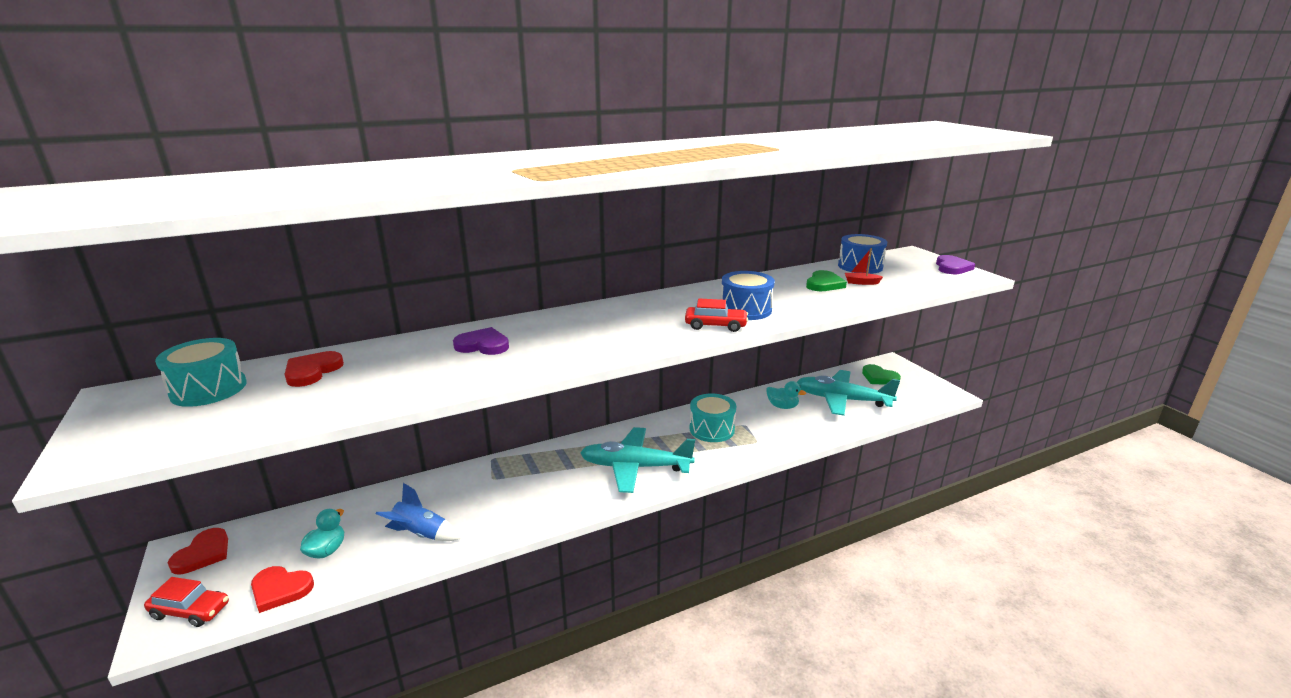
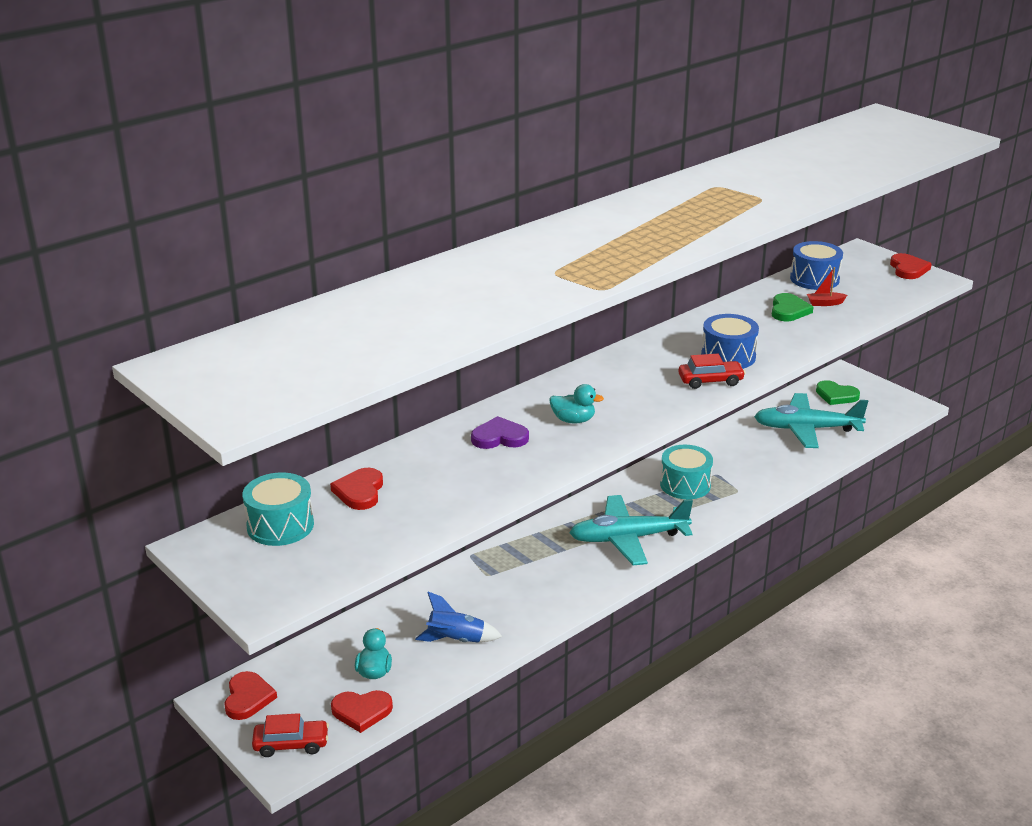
camera: 15 degrees left, 5 degrees up
turquoise duck [766,381,806,409] -> turquoise duck moved to [549,384,604,423]
purple heart [936,255,975,274] -> red heart [890,253,932,279]

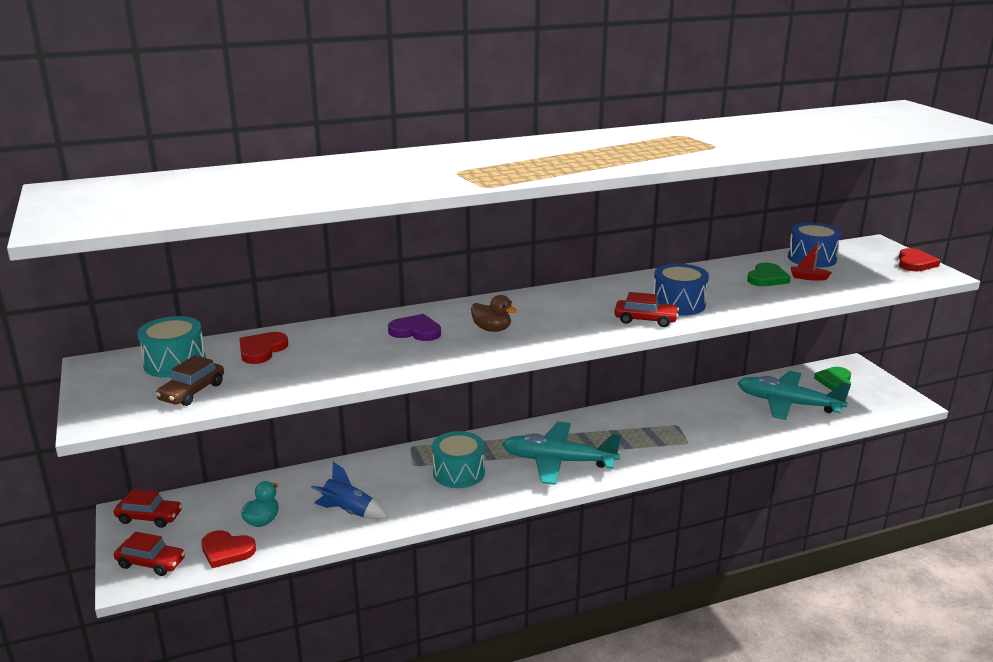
camera: 20 degrees right, 5 degrees down
red heart [224,671,277,720] -> red car [114,489,182,528]
turquoise duck [549,384,604,423] -> brown duck [471,295,517,332]
turquoise drum [660,445,713,499] -> turquoise drum moved to [432,431,485,488]
green heart [816,380,860,405] -> green heart turned 60 degrees clockwise [814,367,851,391]
none -> brown car [155,355,224,406]

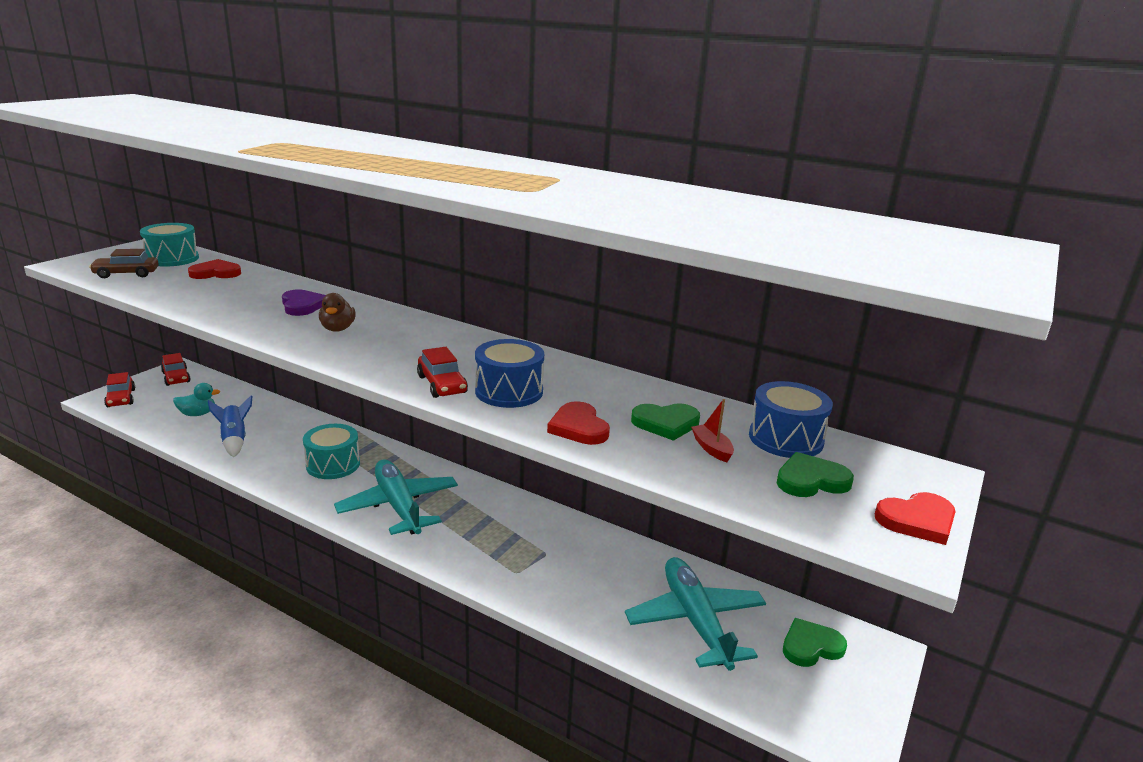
camera: 50 degrees right, 0 degrees up
red heart [201,530,256,568] -> red heart moved to [547,401,610,445]
none -> green heart [777,452,854,497]

